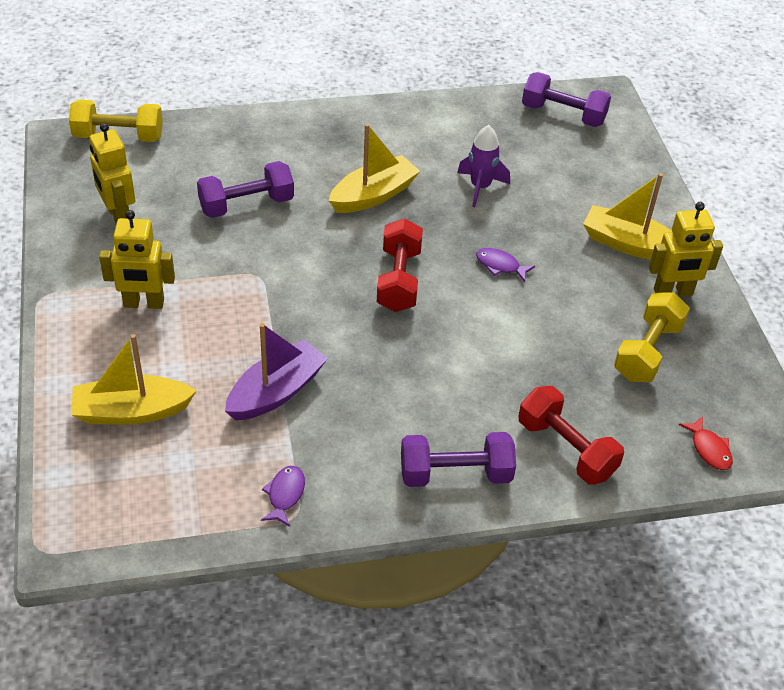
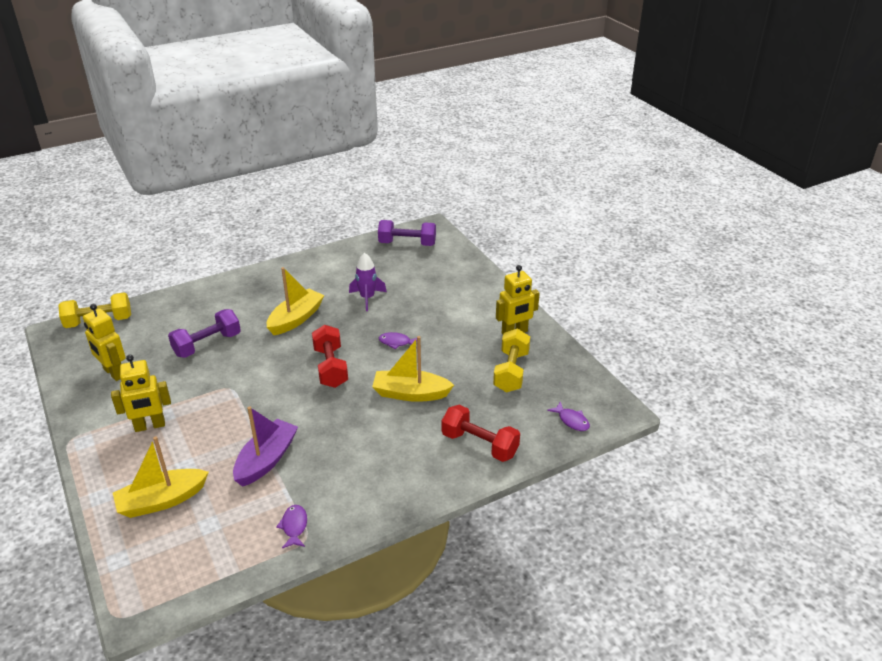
camera: 15 degrees left, 10 degrees down
purple dumbbell [401,432,516,487] -> none
yellow boat [583,173,672,259] -> yellow boat moved to [372,336,454,402]
red fish [679,416,733,470] -> purple fish [547,401,590,431]

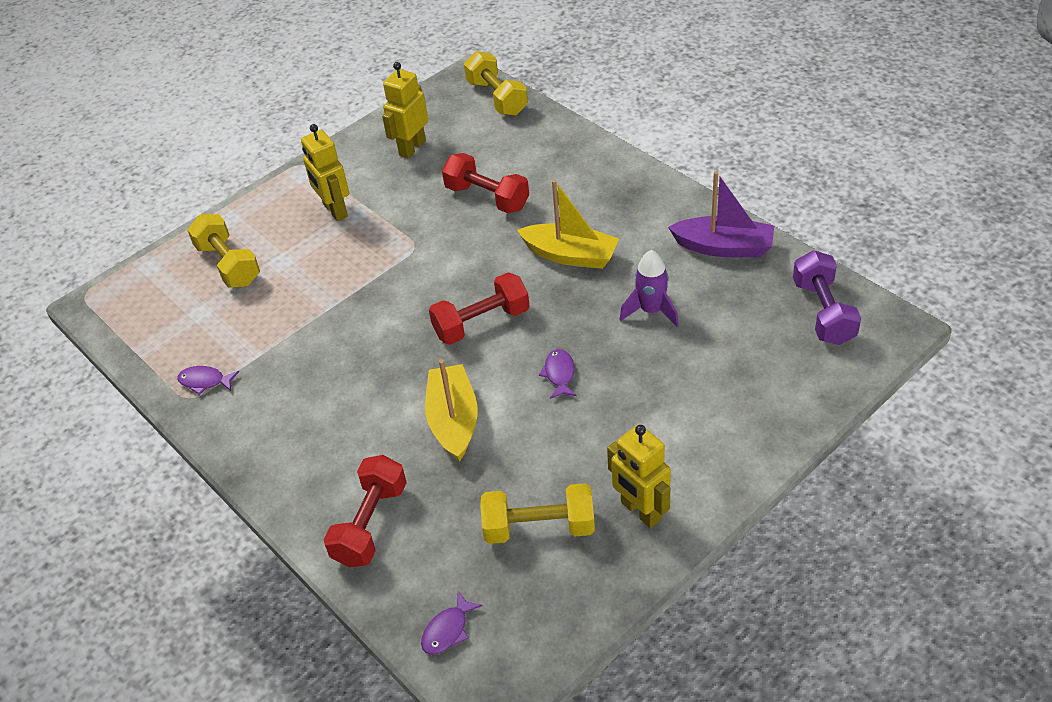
camera: 80 degrees right, 10 degrees up
yellow boat [113,436,209,518] -> yellow dumbbell [187,214,260,288]
purple dumbbell [168,309,241,358] -> red dumbbell [442,153,529,213]
purple boat [233,406,298,487] -> purple boat moved to [668,171,774,257]
purple fish [276,505,307,548] -> purple fish turned 150 degrees counterclockwise [177,366,239,395]

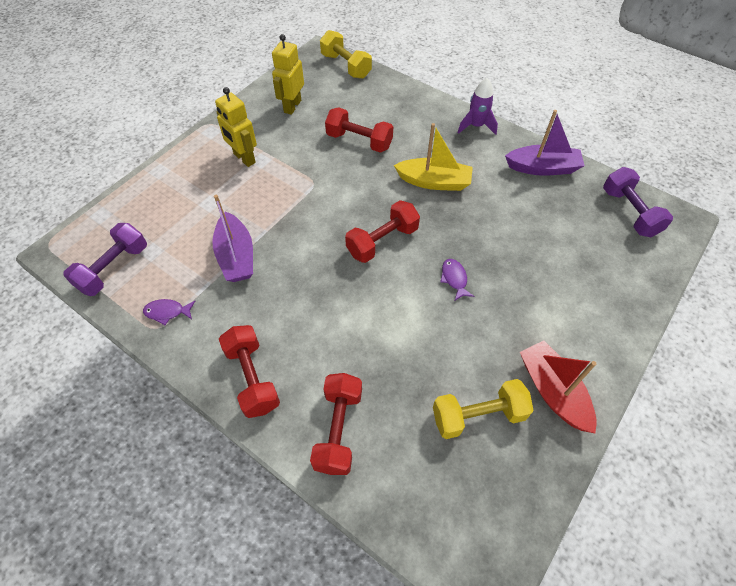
camera: 15 degrees left, 10 degrees up
yellow dumbbell [187,214,260,288] -> none
purple fish [421,591,482,655] -> none
yellow boat [425,359,478,462] -> none
yellow robot [607,424,671,528] -> red boat [520,341,597,433]
purple rocket [620,250,679,327] -> purple rocket moved to [457,78,498,135]
none -> purple dumbbell [63,223,147,296]
none -> purple boat [213,195,253,282]
none -> red dumbbell [219,325,280,418]

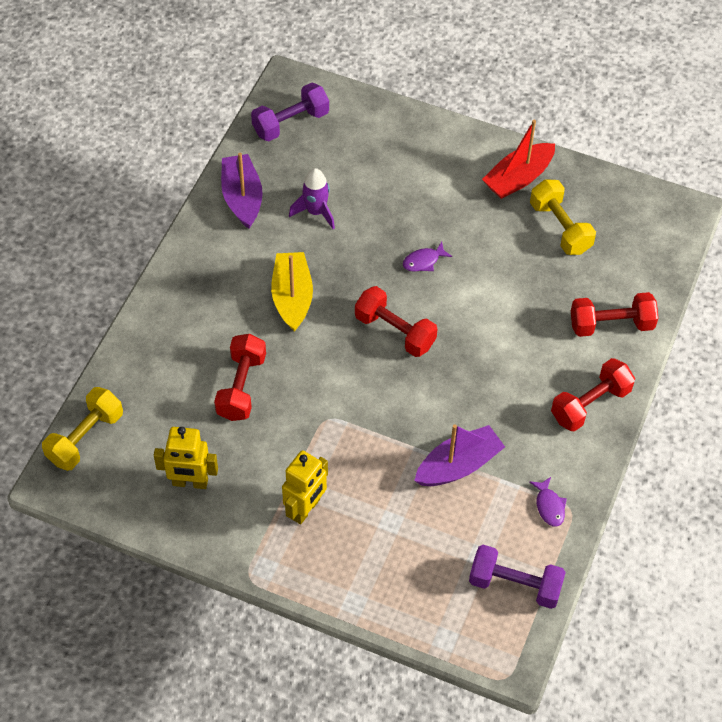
camera: 105 degrees left, 0 degrees up
purple rocket [457,78,498,135] -> purple rocket moved to [289,168,335,229]

